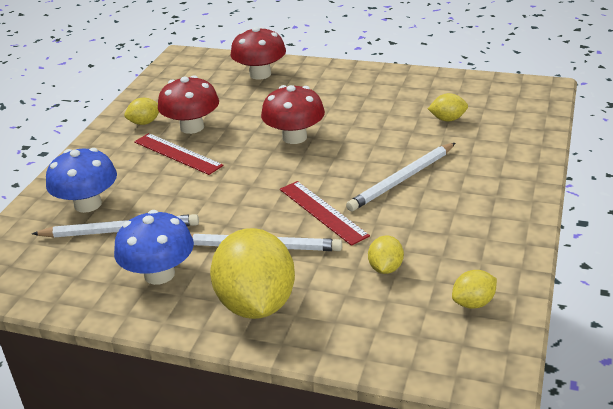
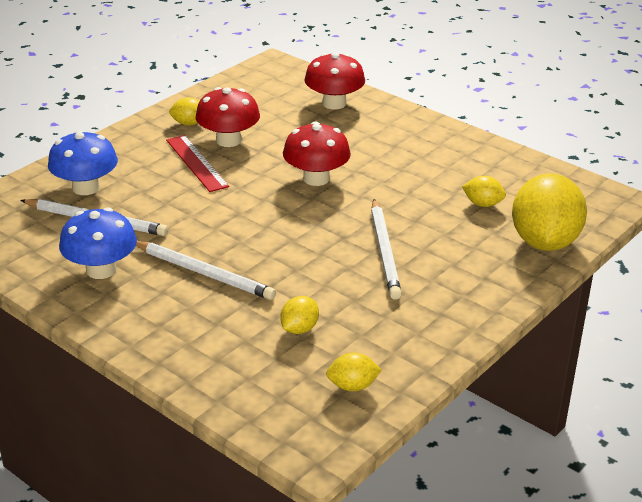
camera: 20 degrees right, 0 degrees up
yellow lemon [210,228,295,319] -> yellow lemon moved to [512,173,587,251]
red ruler [280,181,370,246] -> none
white pencil [346,143,455,211] -> white pencil turned 75 degrees counterclockwise [371,199,402,300]

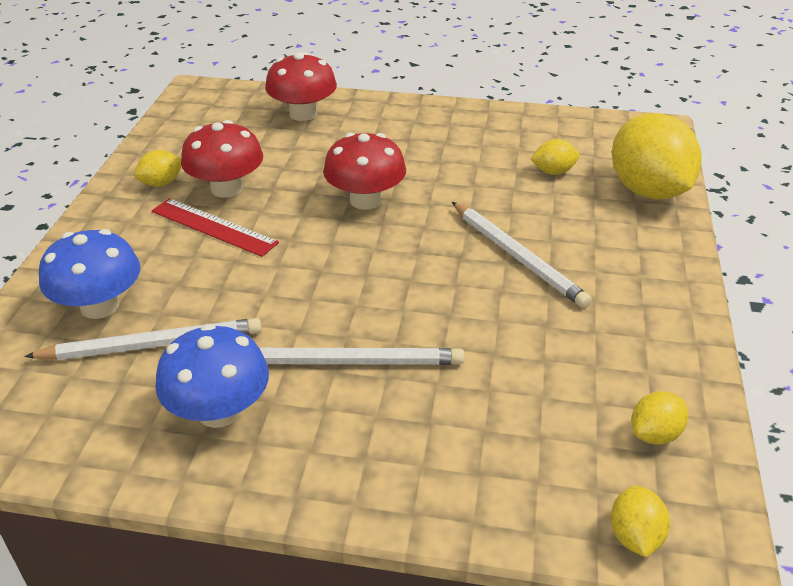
camera: 30 degrees left, 5 degrees up
yellow lemon [280,296,319,334] -> yellow lemon moved to [611,485,670,557]

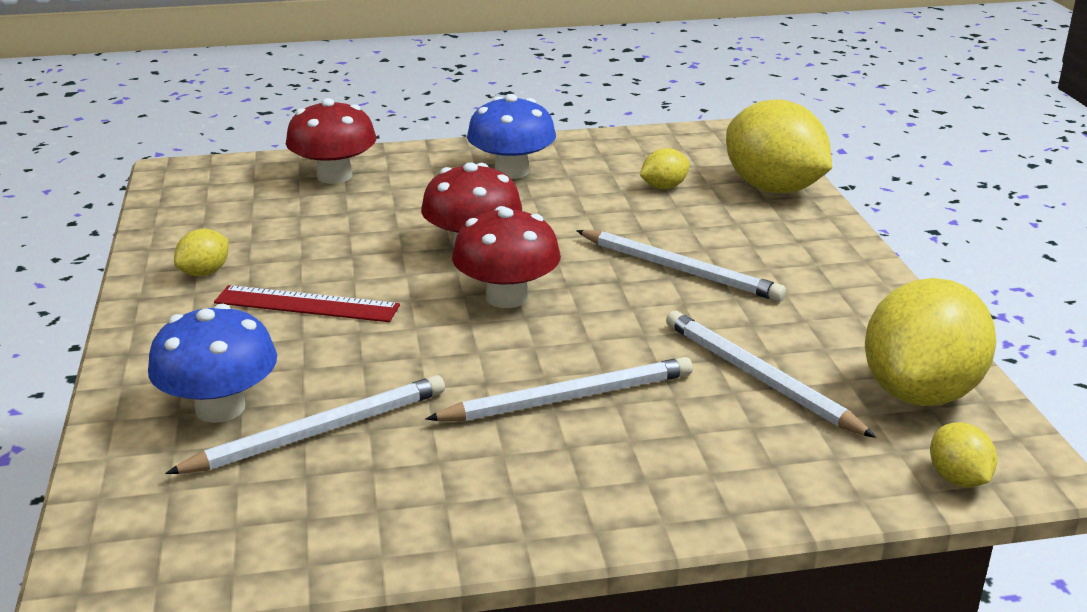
camera: 20 degrees left, 10 degrees down
blue mushroom [155,324,269,428] -> blue mushroom moved to [467,94,556,179]
red mushroom [181,120,263,198] -> red mushroom moved to [452,206,561,308]
yellow lemon [631,392,688,444] -> yellow lemon [865,278,996,406], size x2.22
none -> white pencil [666,311,876,438]

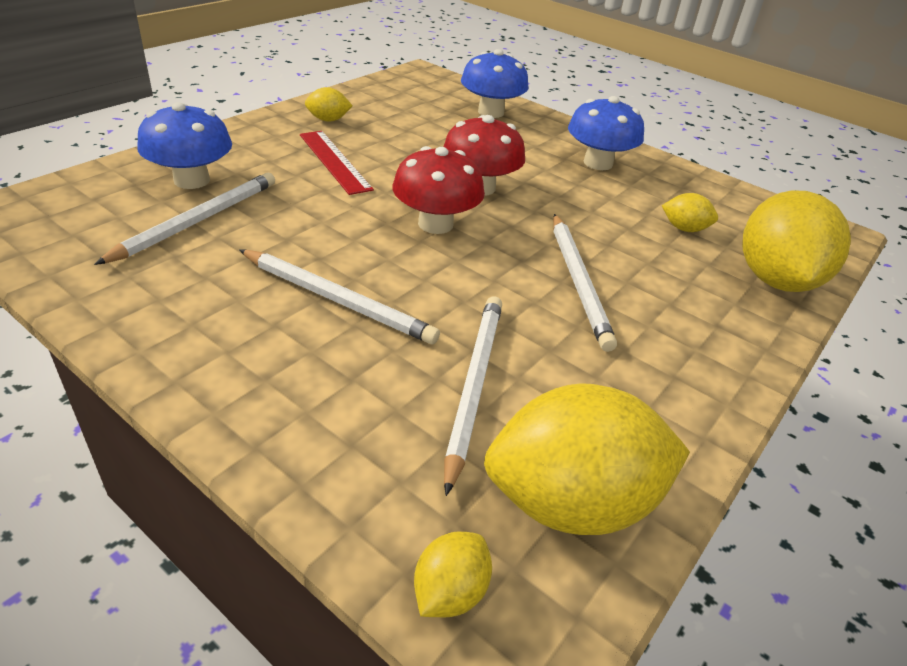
camera: 45 degrees right, 10 degrees up
white pencil [165,375,445,474] -> white pencil turned 75 degrees counterclockwise [94,173,275,265]
red mushroom [286,98,376,184] -> blue mushroom [461,49,528,118]

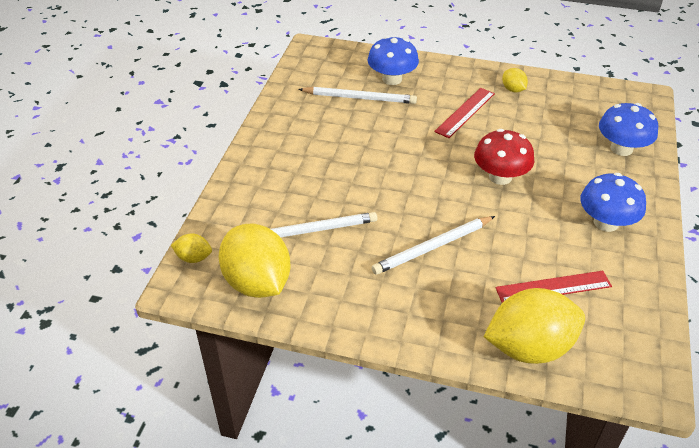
camera: 70 degrees right, 5 degrees up
white pencil [239,249,440,345] -> none
red mushroom [393,146,485,234] -> none
yellow lemon [662,193,718,232] -> red ruler [495,271,612,303]

